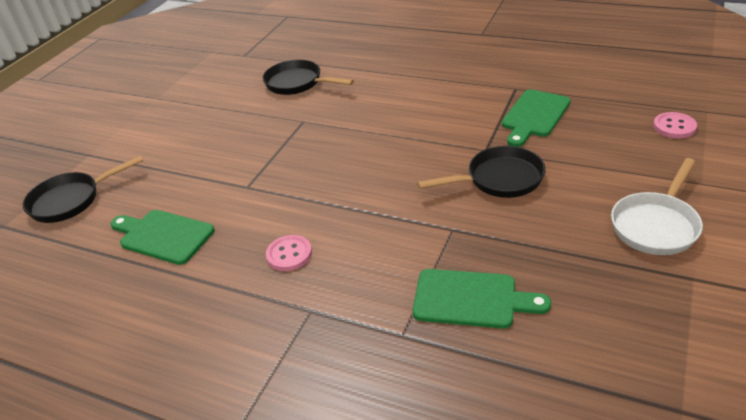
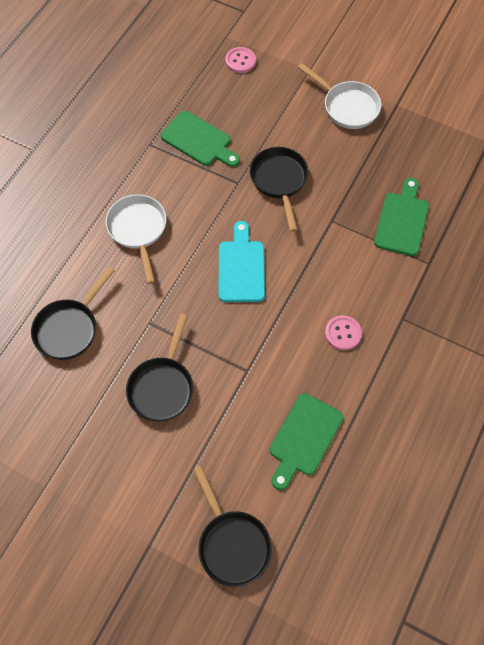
camera: 90 degrees left, 25 degrees up
none -> white pan [105,194,167,284]
none -> black pan [126,314,193,421]
none -> turquoise cutting board [218,221,265,302]

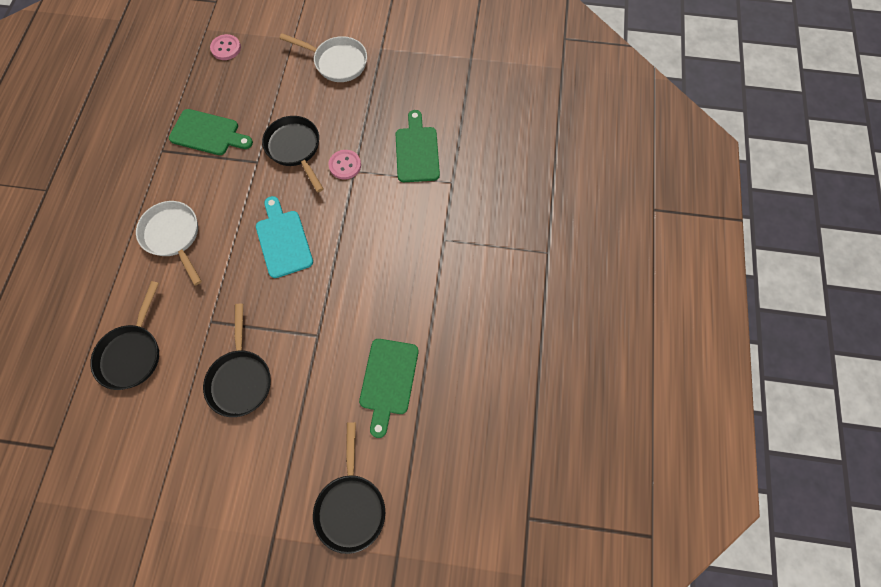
camera: 20 degrees left, 5 degrees up
black pan [193,466,272,587] -> black pan turned 45 degrees clockwise [313,422,385,554]
pink button [325,315,362,350] -> pink button moved to [329,150,361,180]

